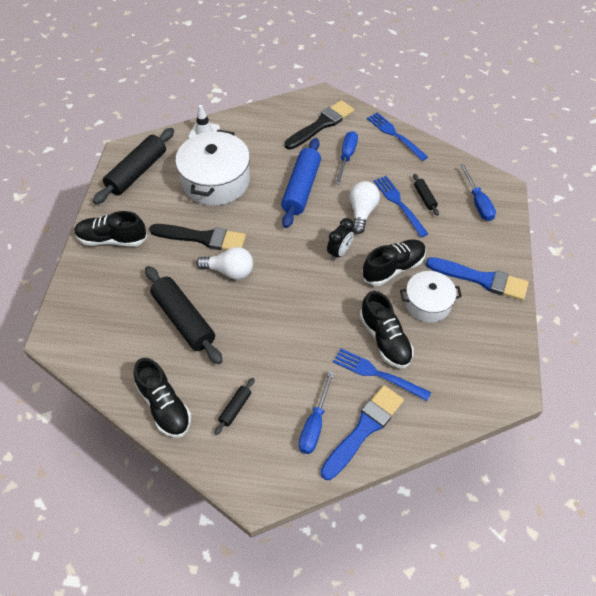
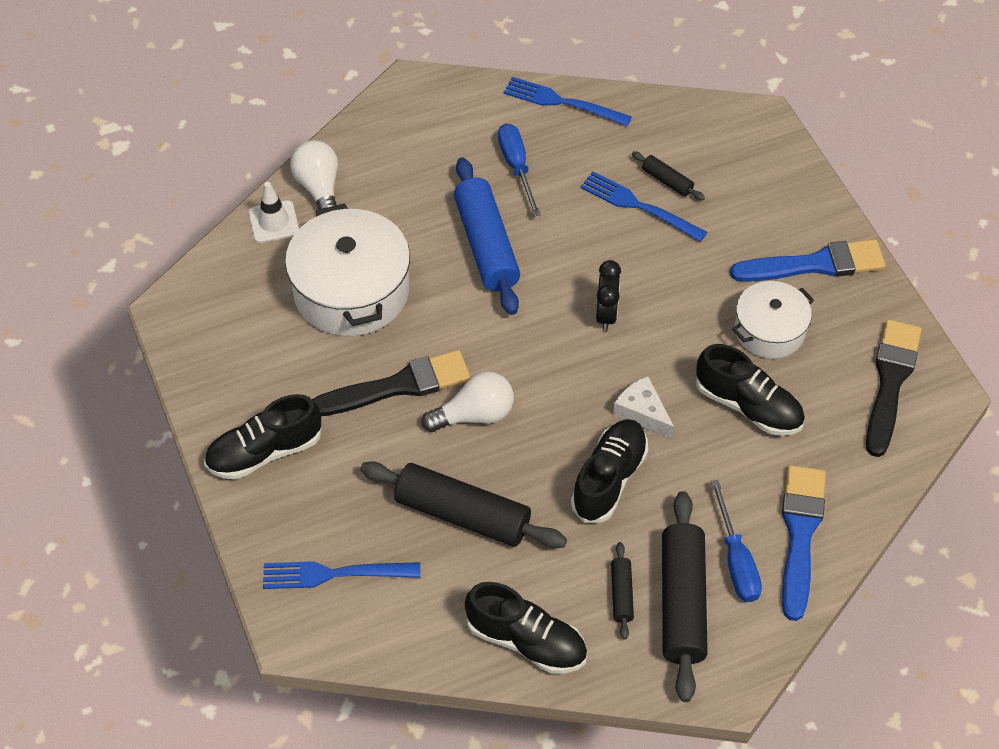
camera: 30 degrees left, 0 degrees up
black rolling pin [93,128,174,204] -> black rolling pin moved to [662,491,708,702]
black brush [284,100,354,150] -> black brush moved to [866,319,921,457]
blue fork [333,348,431,401] -> blue fork moved to [263,561,420,589]
white light bulb [349,181,380,234] -> white light bulb moved to [290,140,338,209]
black shoe [362,239,426,286] -> black shoe moved to [571,419,648,523]
blue screwdriver [460,164,496,221] -> none
none -> white cheese [613,376,674,439]

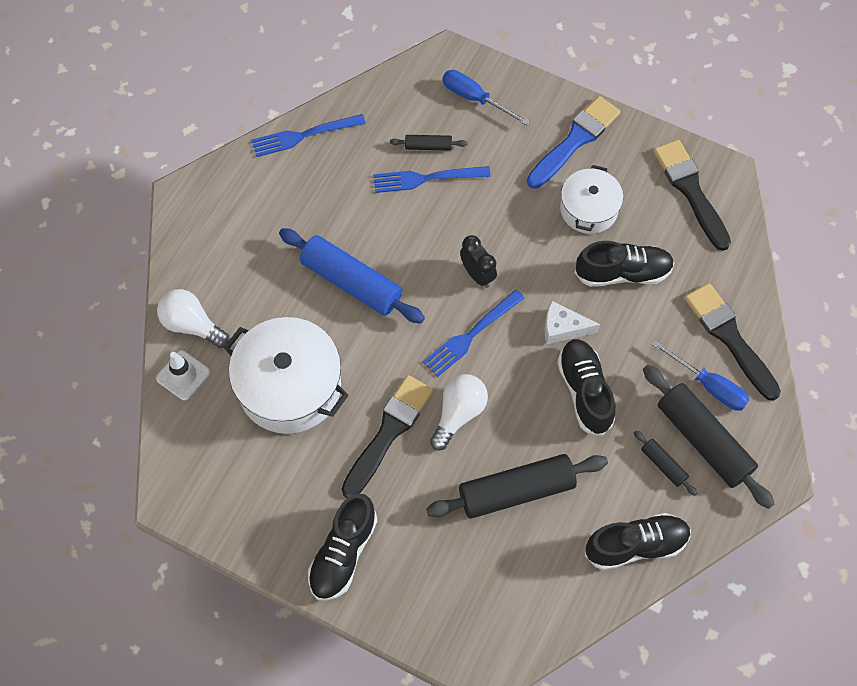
camera: 40 degrees left, 10 degrees up
blue fork [263,561,420,589] -> blue fork moved to [423,289,524,377]
blue screwdriver [498,124,541,216] -> blue screwdriver moved to [443,70,529,125]
blue brush [782,465,826,621] -> black brush [685,283,781,401]

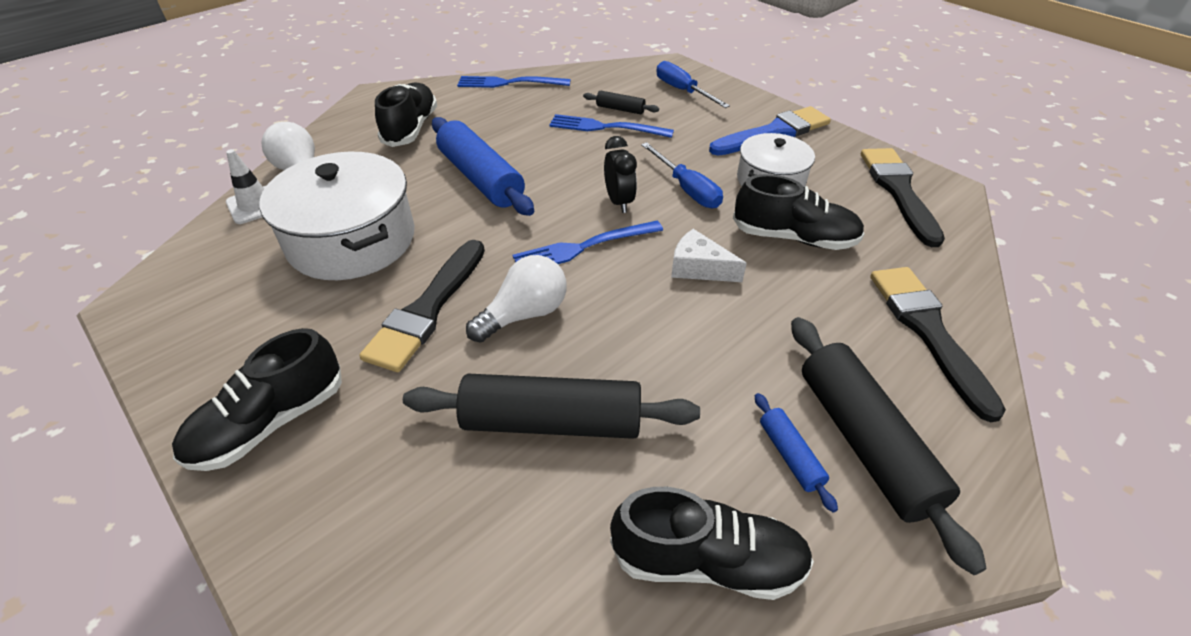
camera: 20 degrees right, 20 degrees down
black brush [341,375,434,498] -> black brush turned 150 degrees clockwise [359,240,485,372]
black shoe [557,339,615,436] -> black shoe moved to [375,82,437,147]
black rolling pin [633,430,697,496] -> blue rolling pin [755,393,838,512]
blue screwdriver [652,340,750,411] -> blue screwdriver moved to [641,142,723,208]

